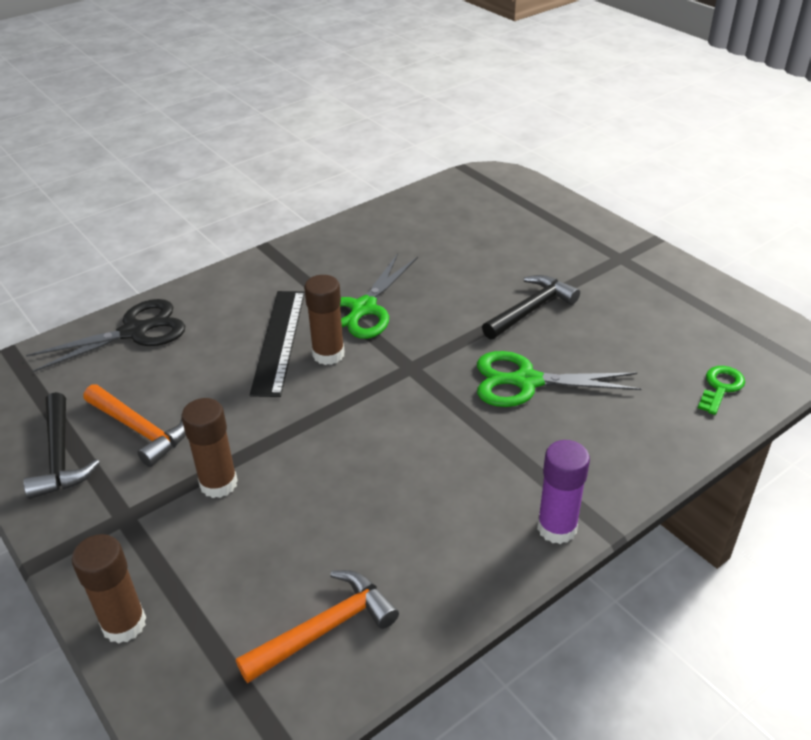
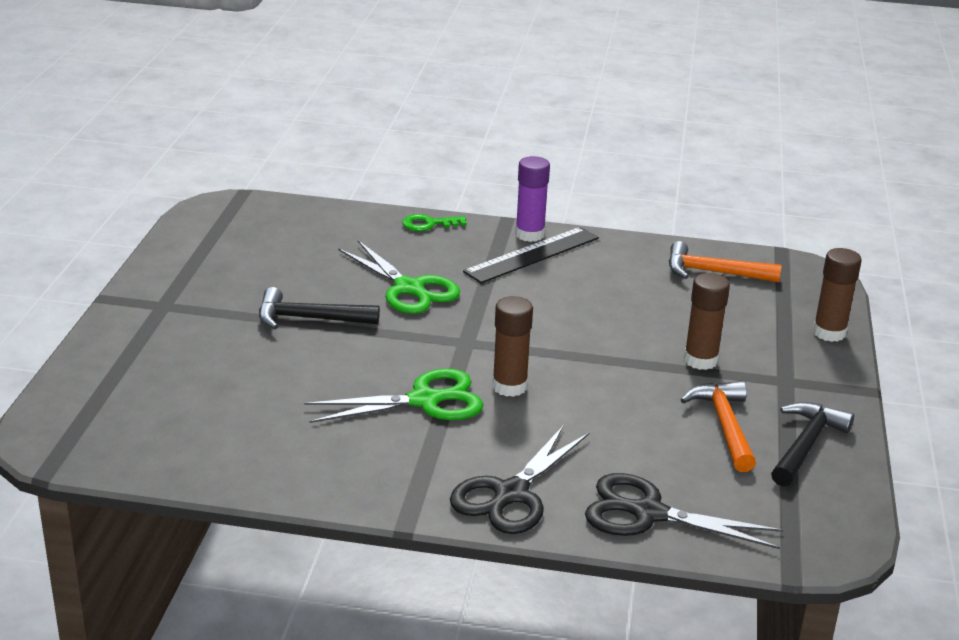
camera: 135 degrees left, 10 degrees down
black ruler [250,291,305,397] -> black ruler moved to [463,227,599,284]
green key [698,366,745,415] -> green key moved to [402,214,467,231]
none -> black scissors [450,425,589,534]

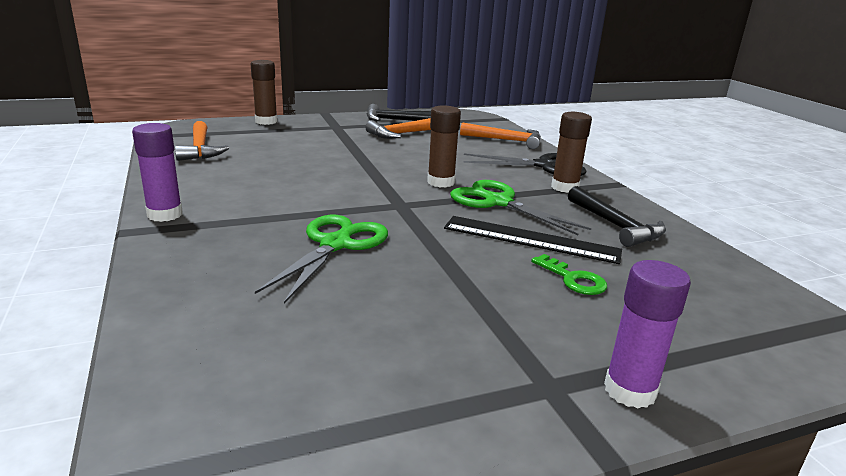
camera: 120 degrees left, 5 degrees down
black hammer [259,287,380,329] -> black hammer moved to [568,186,666,247]
green key [402,214,467,231] -> green key moved to [531,254,607,295]
black ruler [463,227,599,284] -> black ruler moved to [444,216,622,264]
black scissors [585,473,784,549] -> orange hammer [460,122,541,149]
brown glue stick [684,273,730,370] -> brown glue stick moved to [551,112,592,193]
none -> purple glue stick [604,260,691,409]

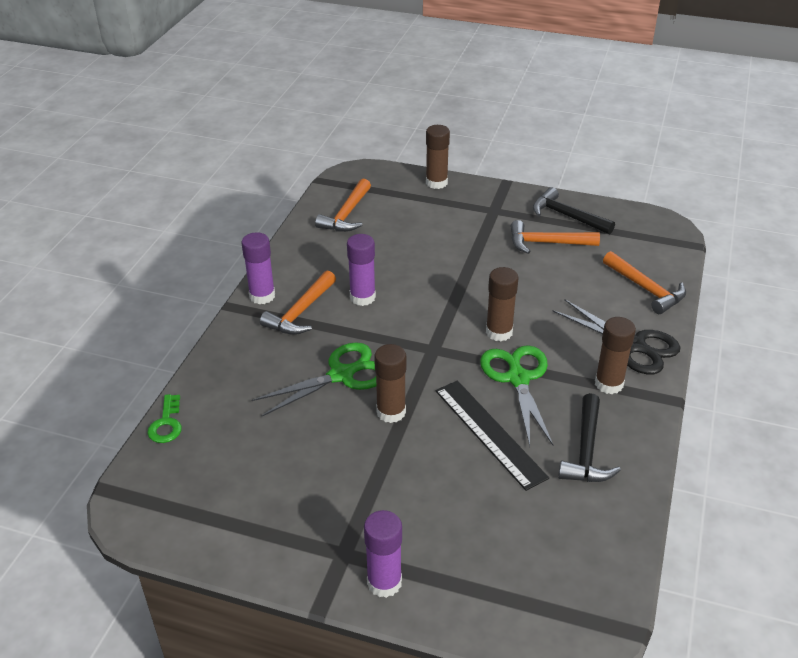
camera: 40 degrees right, 15 degrees up
green key [531,254,607,295] -> green key moved to [147,394,182,443]
none -> orange hammer [260,270,336,335]
none -> purple glue stick [347,234,376,306]
none -> brown glue stick [374,344,406,423]

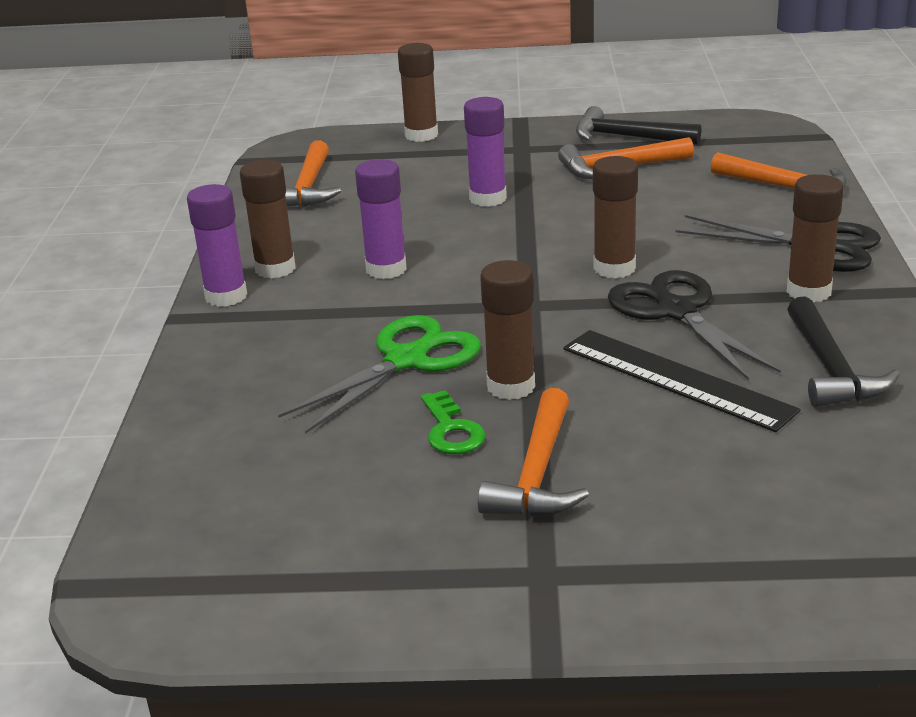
camera: 15 degrees left, 10 degrees down
green key [147,394,182,443] -> green key moved to [421,390,486,454]
orange hammer [260,270,336,335] -> orange hammer moved to [478,388,589,517]
purple glue stick [364,510,402,598] -> purple glue stick moved to [464,97,507,207]
green scissors [480,345,553,446] -> black scissors [608,270,781,380]
none -> brown glue stick [240,160,296,278]

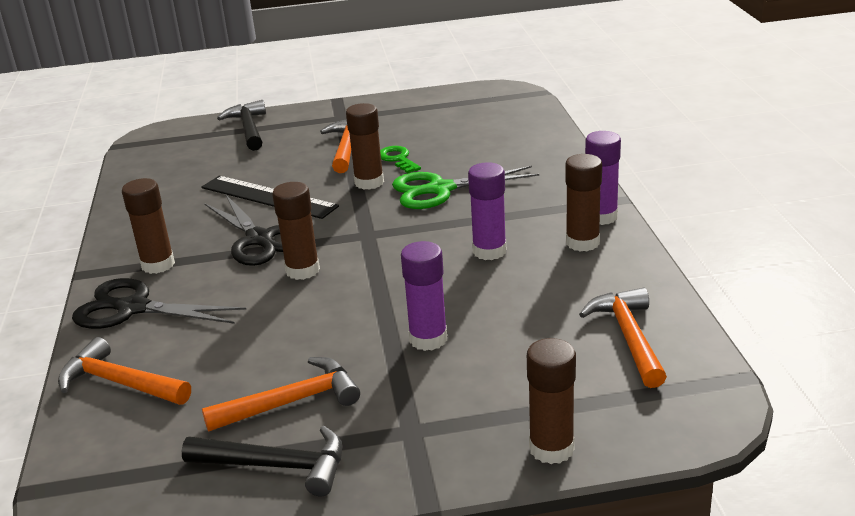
camera: 170 degrees right, 0 degrees up
green scissors [278,315,481,434] -> green scissors turned 45 degrees clockwise [392,166,539,209]
black hammer [787,296,900,407] -> black hammer moved to [217,100,266,151]

